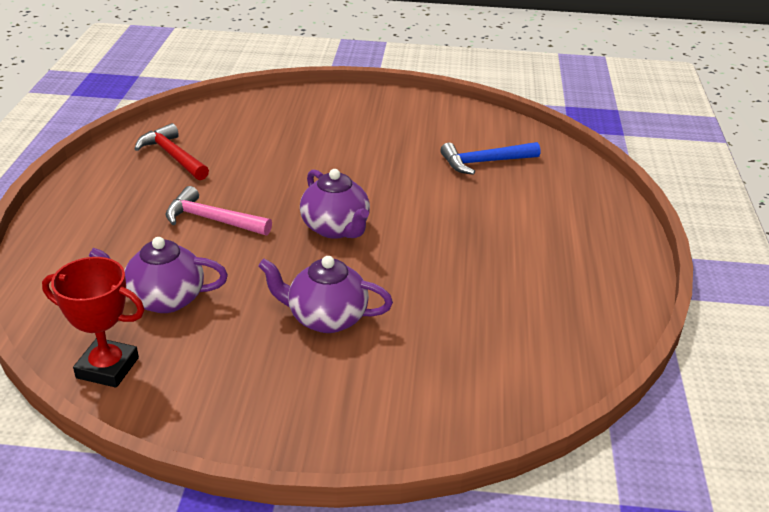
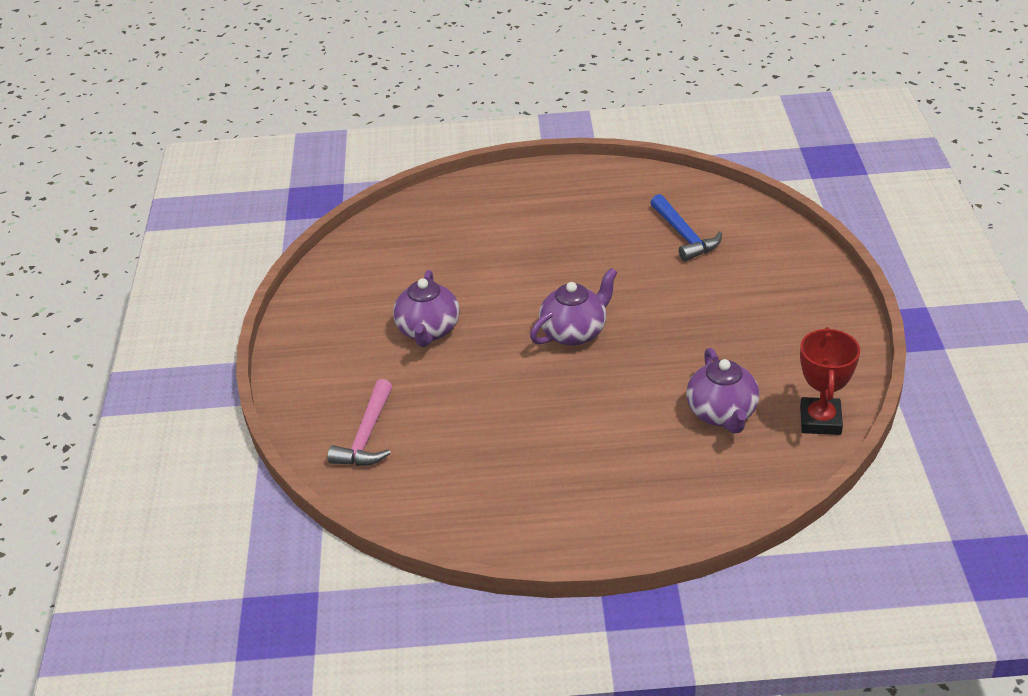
camera: 95 degrees left, 5 degrees up
red hammer [134,123,209,180] -> none
pink hammer [166,186,272,235] -> pink hammer moved to [328,379,392,466]
purple teapot [258,256,393,333] -> purple teapot moved to [393,270,460,347]
blue hammer [440,142,540,175] -> blue hammer moved to [650,194,722,261]

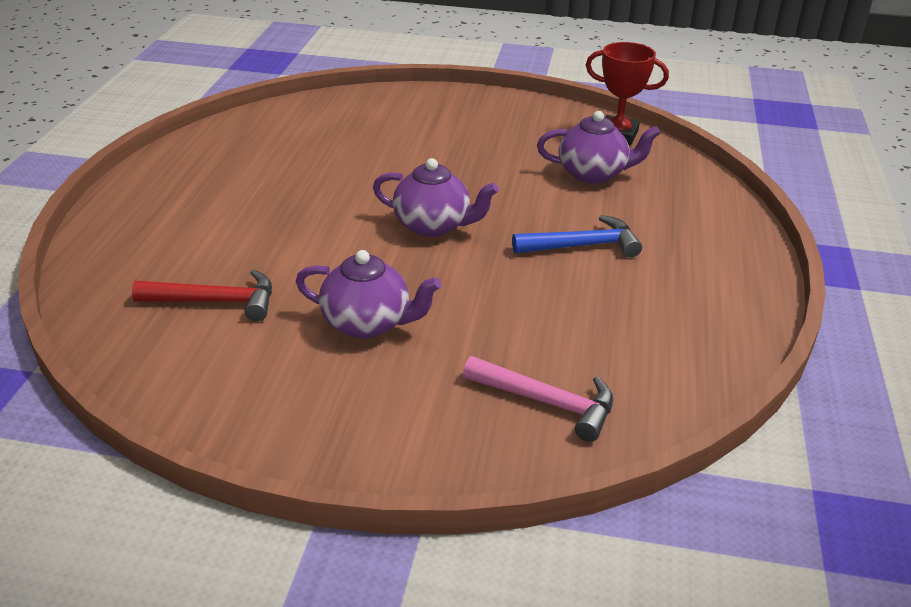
camera: 80 degrees left, 5 degrees down
purple teapot [530,268,618,346] -> purple teapot turned 135 degrees clockwise [373,158,499,237]
blue hammer [650,194,722,261] -> blue hammer moved to [512,215,642,257]
none -> red hammer [132,270,272,321]

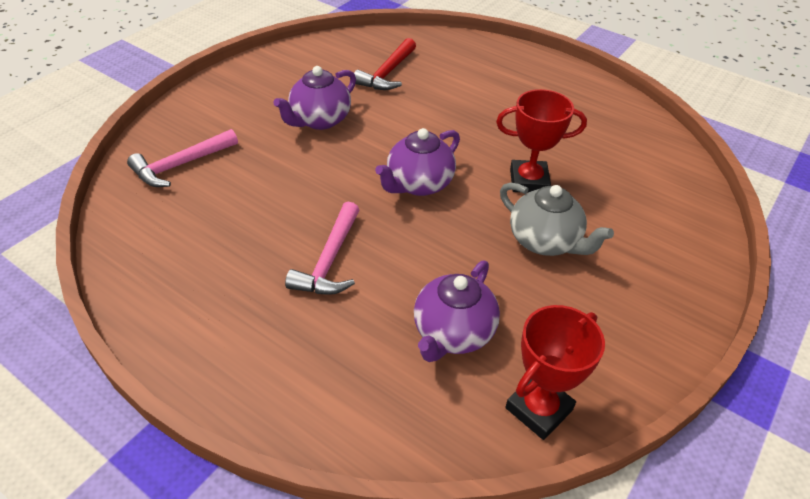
camera: 115 degrees right, 10 degrees up
blue hammer [512,215,642,257] -> pink hammer [285,202,359,295]
none -> red trophy [496,89,587,193]
none -> grey teapot [500,182,614,256]

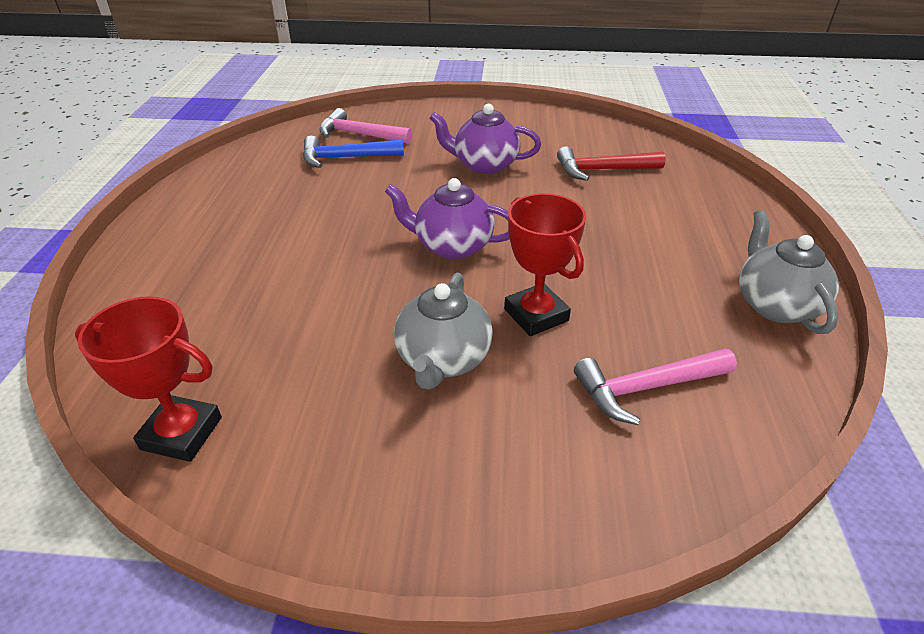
camera: 60 degrees right, 5 degrees down
pink hammer [285,202,359,295] -> pink hammer moved to [574,349,737,425]
purple teapot [414,261,500,362] -> none
none -> blue hammer [303,136,404,168]
none -> grey teapot [739,210,839,334]

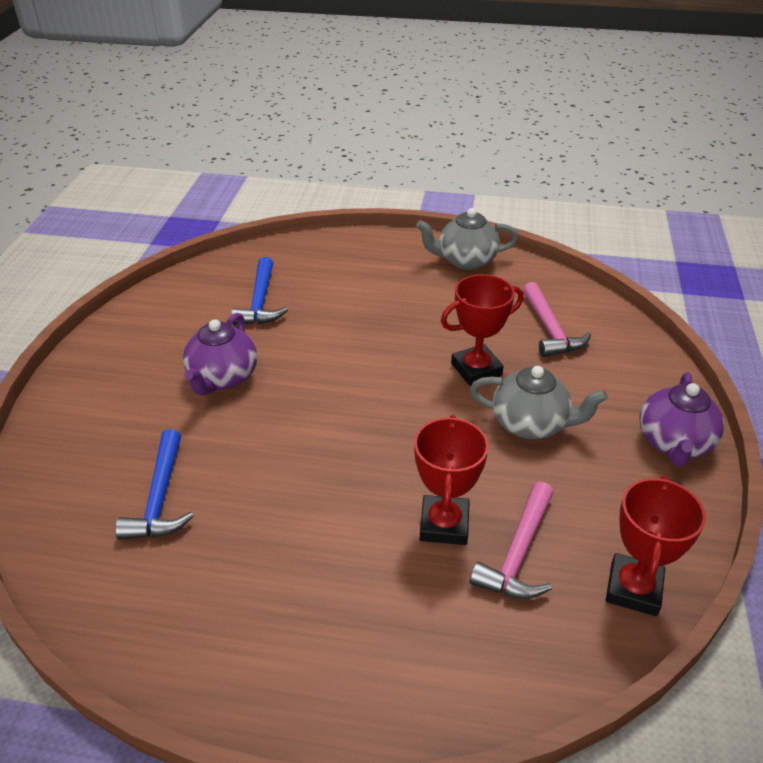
camera: 85 degrees left, 0 degrees up
pink hammer [319,108,413,144] -> pink hammer moved to [470,481,554,599]
purple teapot [385,178,510,259] -> purple teapot moved to [639,372,725,467]
red hammer [557,146,666,181] -> blue hammer [231,257,288,325]
none -> red trophy [414,415,489,545]

